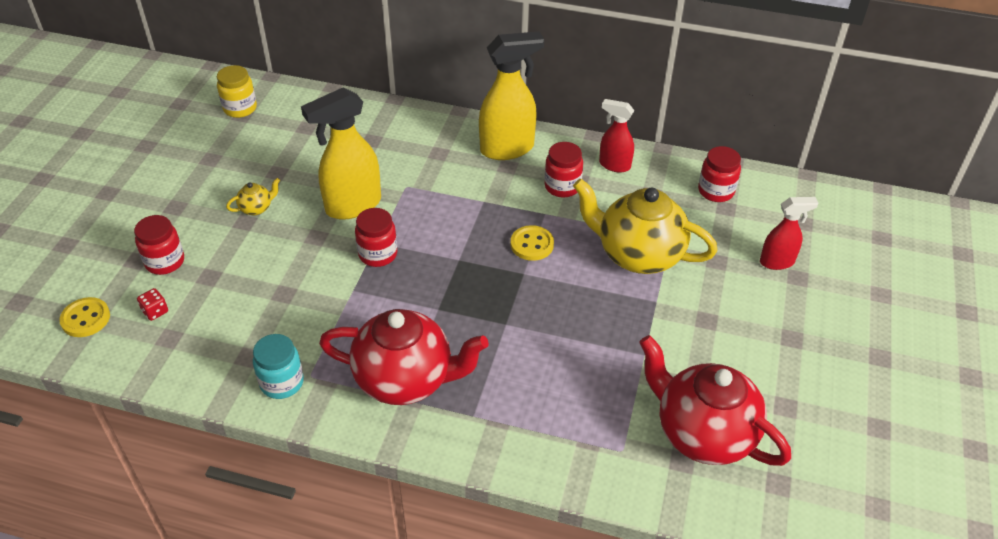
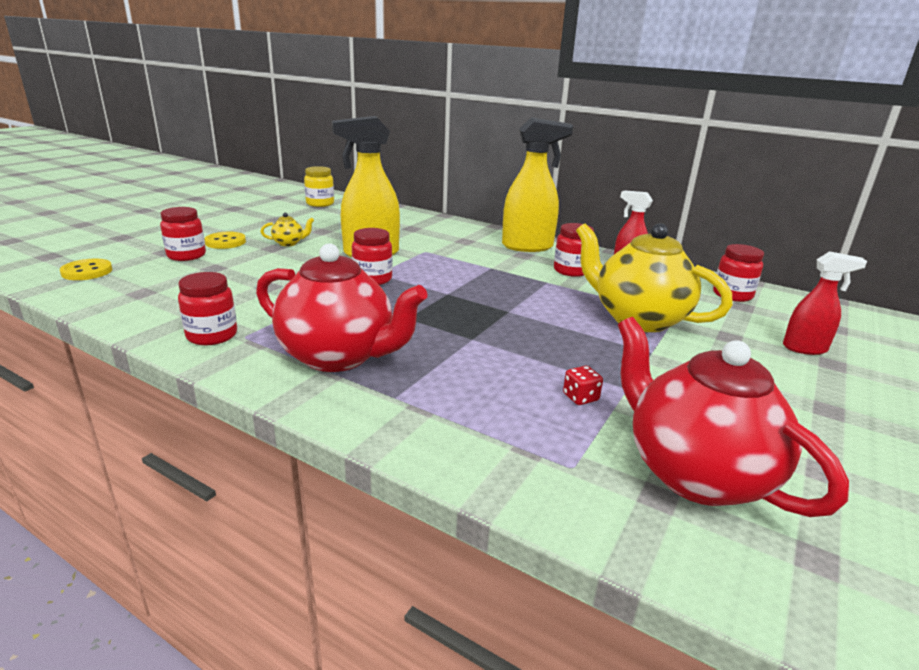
camera: 15 degrees right, 20 degrees down
red dice [137,288,168,321] -> red dice moved to [563,366,603,405]
turquoise jar [253,334,304,399] -> red jar [178,272,237,345]
yellow button [510,225,554,261] -> yellow button moved to [204,232,246,249]

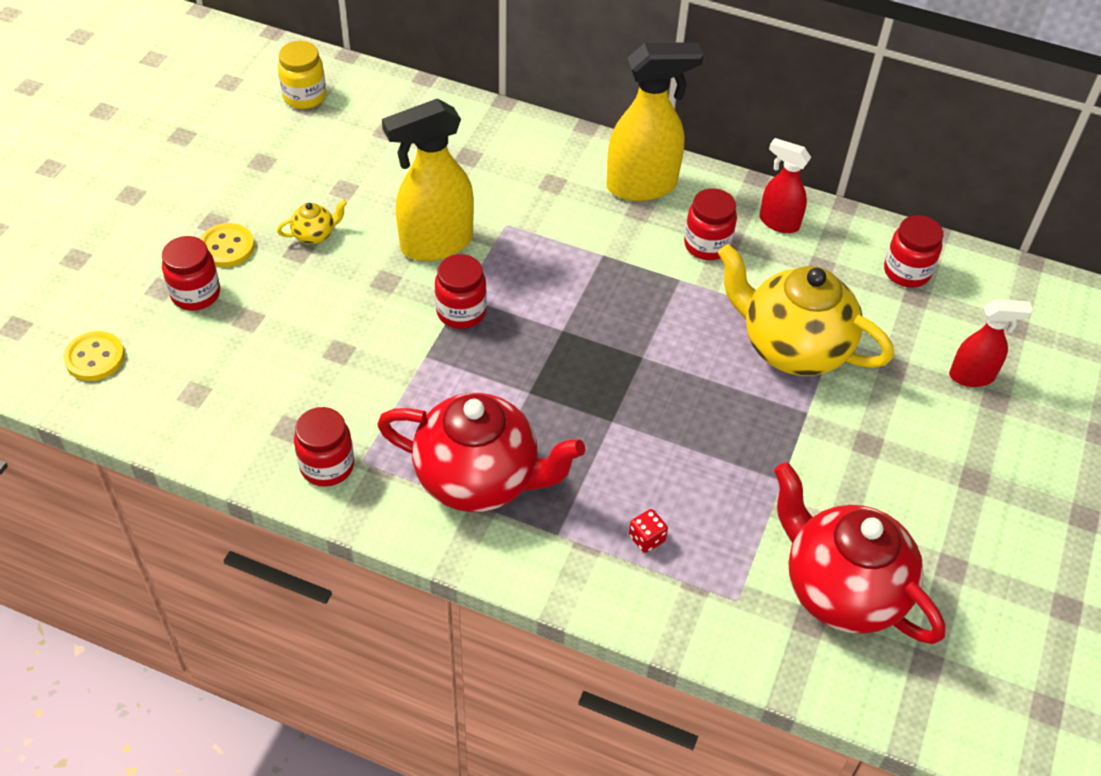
camera: 10 degrees left, 25 degrees up
red dice [563,366,603,405] -> red dice moved to [629,509,668,553]

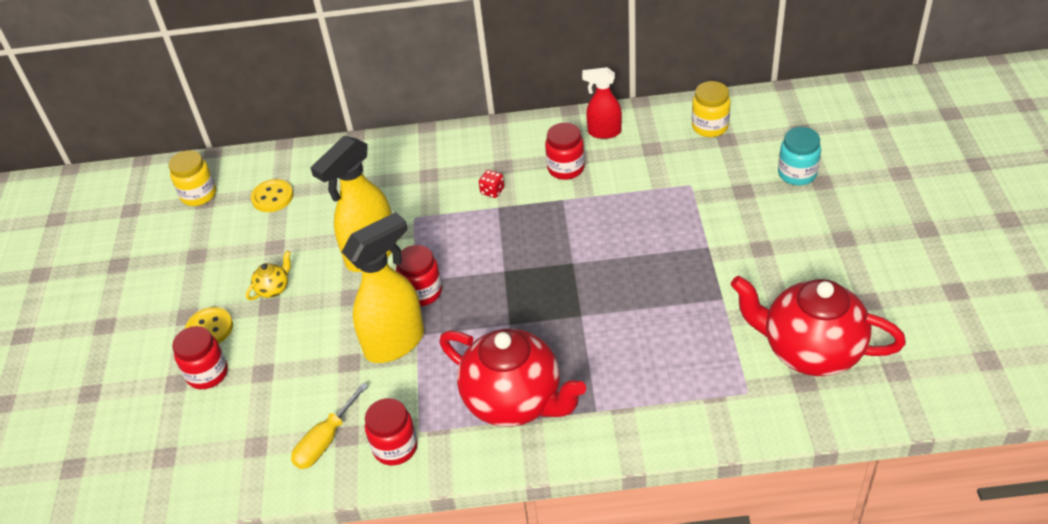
camera: 20 degrees left, 5 degrees down
yellow button [63,331,125,381] -> yellow button moved to [251,179,293,212]
red teapot [377,393,585,512] -> red teapot turned 45 degrees clockwise [439,329,586,427]
yellow spray bottle [607,42,703,201] -> yellow spray bottle moved to [342,212,424,363]
red dice [629,509,668,553] -> red dice moved to [479,170,504,198]
yellow teapot [718,244,894,376] -> none
red jar [884,215,943,288] -> yellow jar [692,81,731,137]
red spray bottle [949,299,1033,387] -> turquoise jar [778,127,821,185]
none -> yellow screwdriver [291,383,368,469]

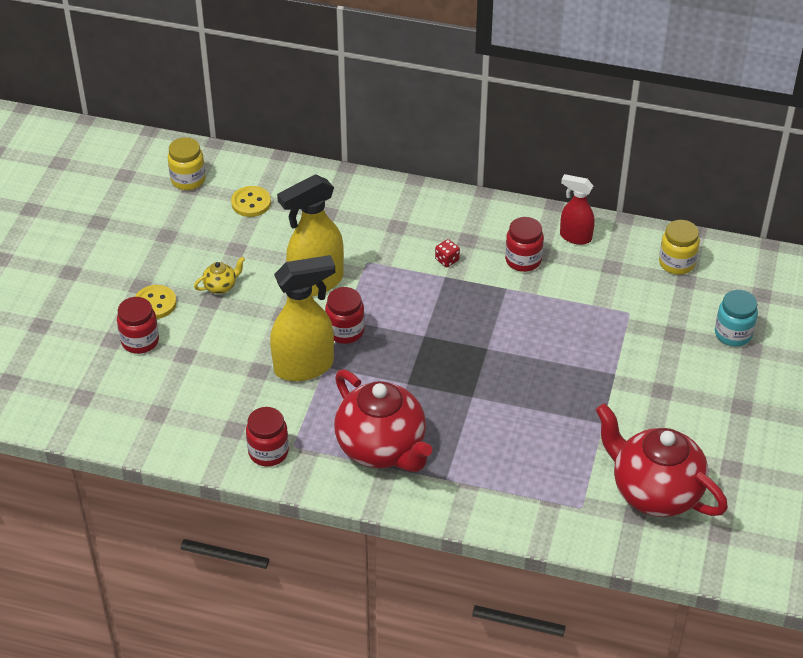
camera: 15 degrees right, 0 degrees up
yellow screwdriver [291,383,368,469] -> none

